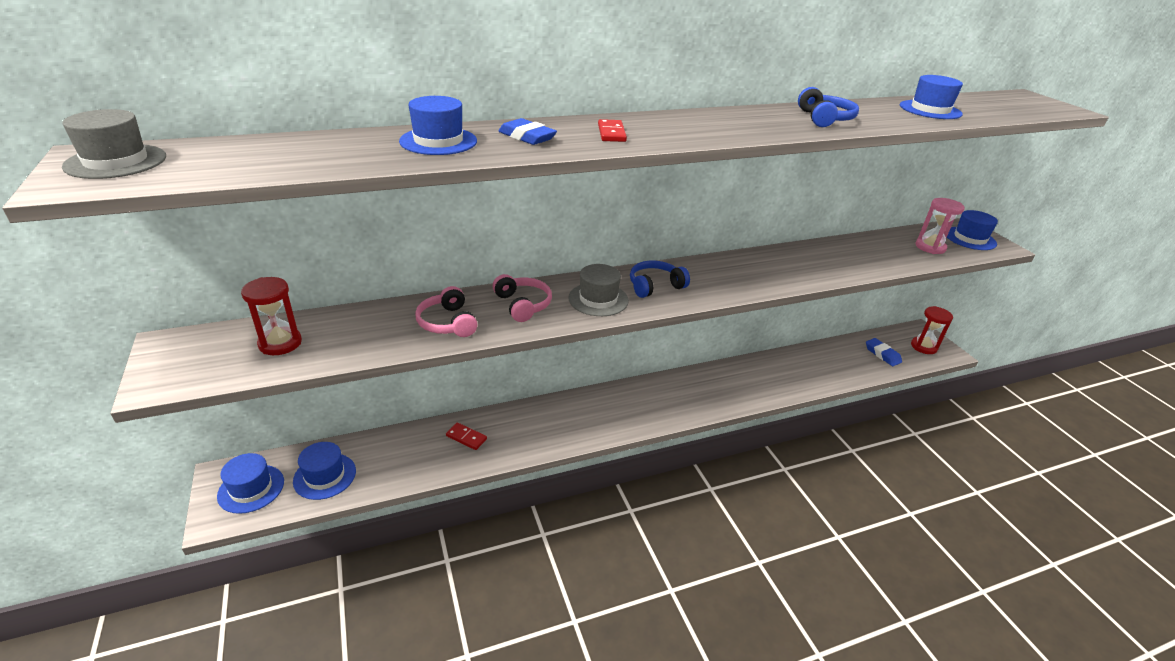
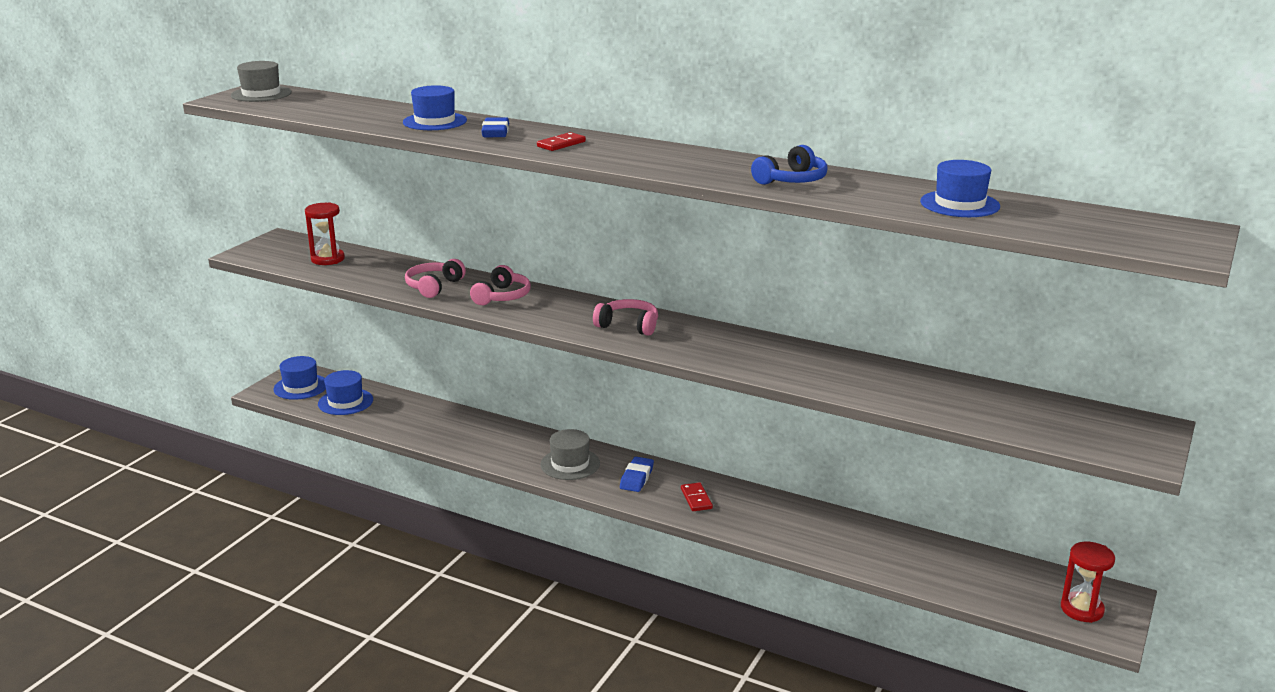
camera: 50 degrees right, 10 degrees down
red domino [446,423,487,450] -> red domino moved to [681,482,713,511]
grey hat [569,264,629,316] -> grey hat moved to [540,429,600,480]
blue headphones [630,261,690,298] -> pink headphones [593,299,658,336]
blue eraser [866,338,902,366] -> blue eraser moved to [620,457,654,492]
pink hourglass [915,198,965,254] -> none
blue hat [947,210,998,250] -> none

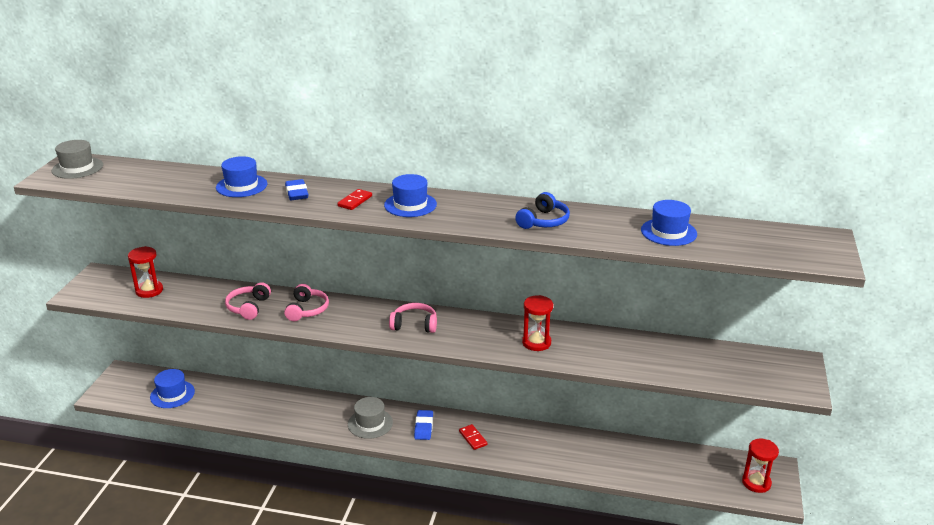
camera: 15 degrees left, 5 degrees up
blue hat [274,356,326,400] -> blue hat moved to [384,174,437,217]
none -> red hourglass [522,295,553,351]

